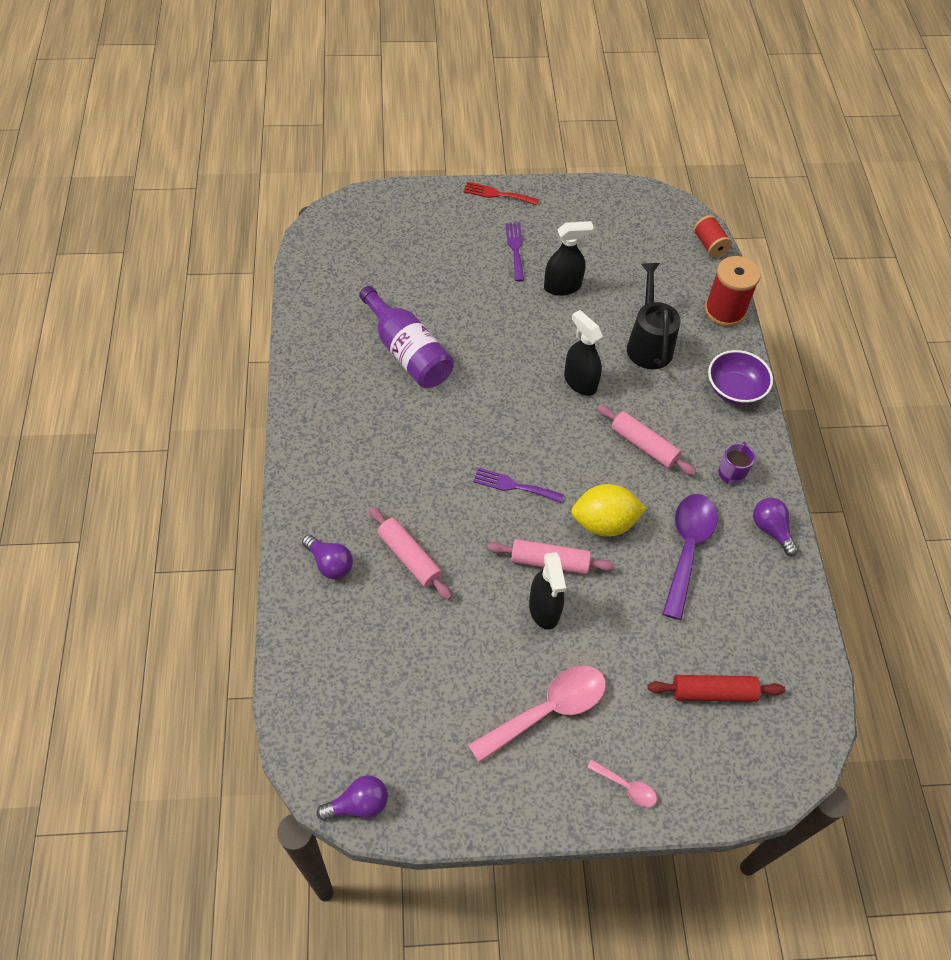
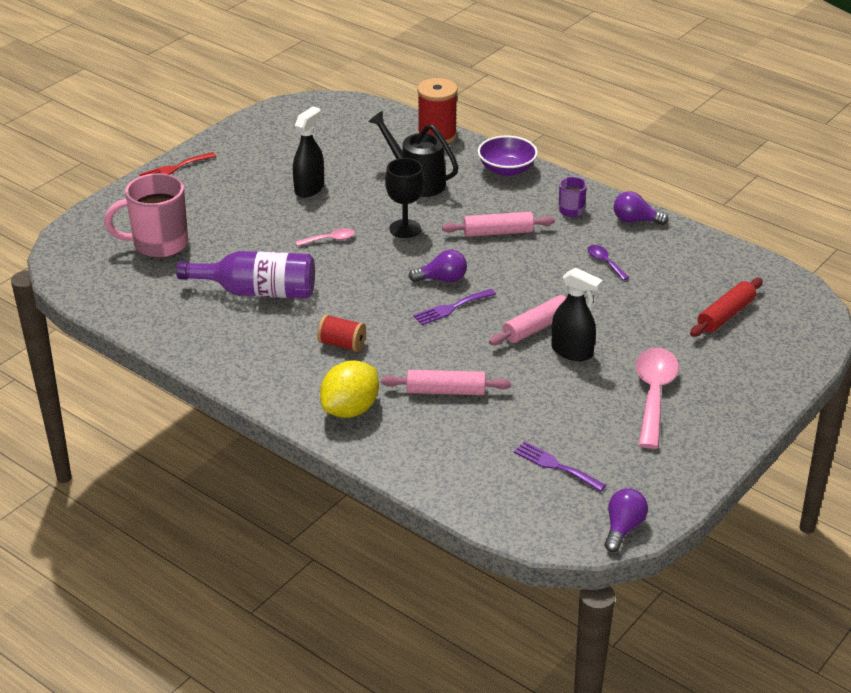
camera: 45 degrees left, 20 degrees down
purple light bulb [302,535,353,579] -> purple light bulb moved to [408,249,467,282]
purple fork [505,223,524,282] -> purple fork moved to [514,441,606,492]
black spray bottle [564,310,603,396] -> black goblet [385,158,424,238]
yellow lemon [571,484,647,537] -> yellow lemon moved to [320,361,379,418]
pink spoon [587,759,657,807] -> pink spoon moved to [295,228,355,246]
purple spoon [662,494,718,620] -> purple spoon [588,245,629,281], size x0.47
red spool [694,215,732,257] -> red spool moved to [317,314,366,352]
none -> pink mug [104,173,188,258]

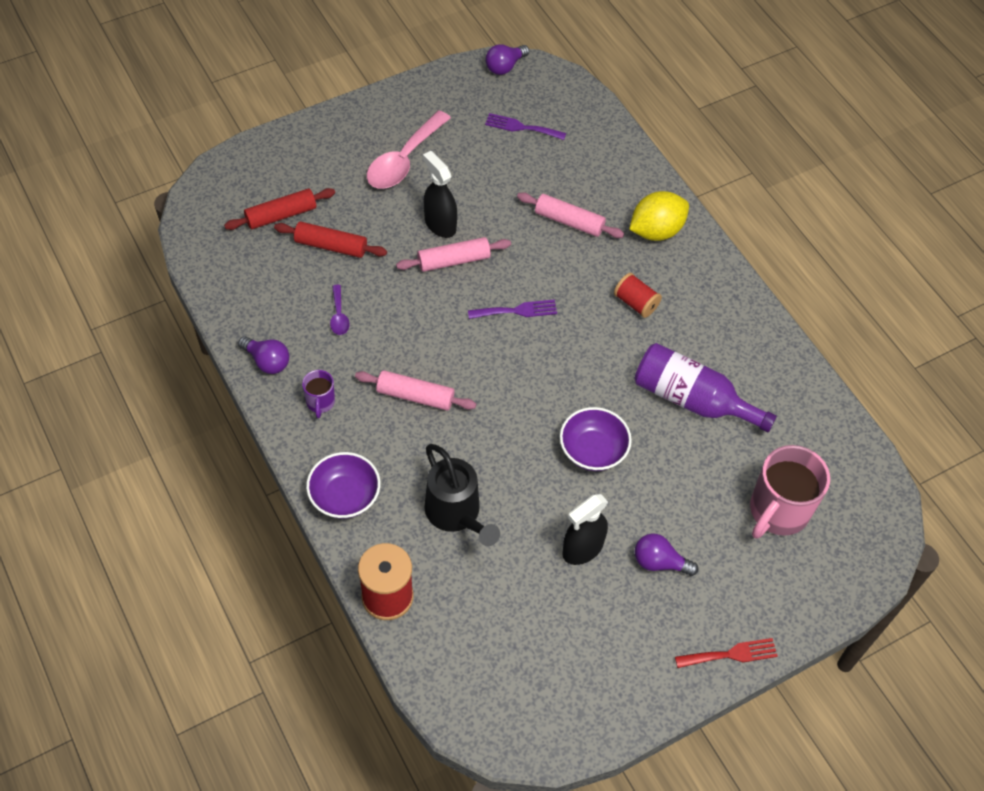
camera: 160 degrees left, 20 degrees up
pink mug [104,173,188,258] -> pink mug turned 120 degrees clockwise [750,445,830,538]
pink spoon [295,228,355,246] -> purple bowl [560,407,632,471]
black goblet [385,158,424,238] -> none
purple light bulb [408,249,467,282] -> purple light bulb moved to [635,533,698,576]
purple fork [514,441,606,492] -> purple fork turned 135 degrees clockwise [485,113,566,140]
none -> red rolling pin [274,222,387,258]

